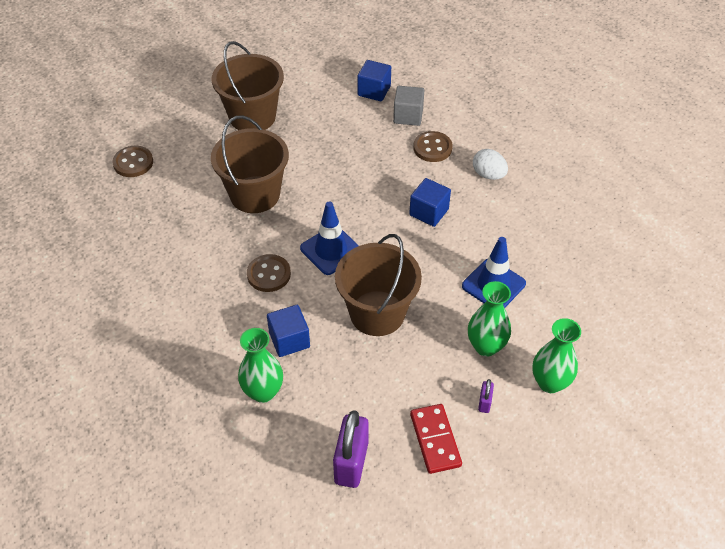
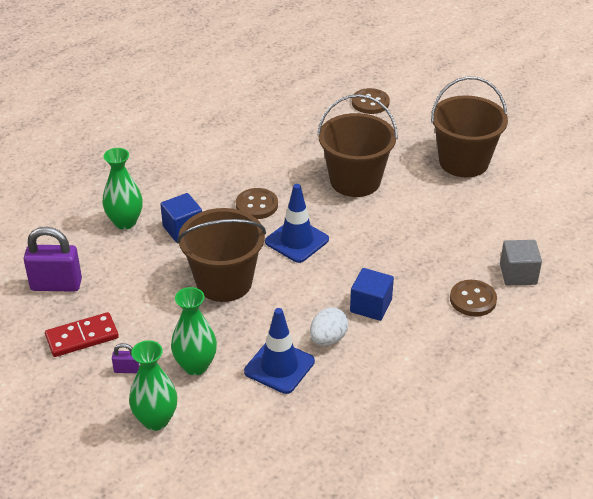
camera: 80 degrees right, 10 degrees down
blue cube [357,60,391,101] -> none
white egg [473,149,508,180] -> white egg moved to [310,307,348,346]

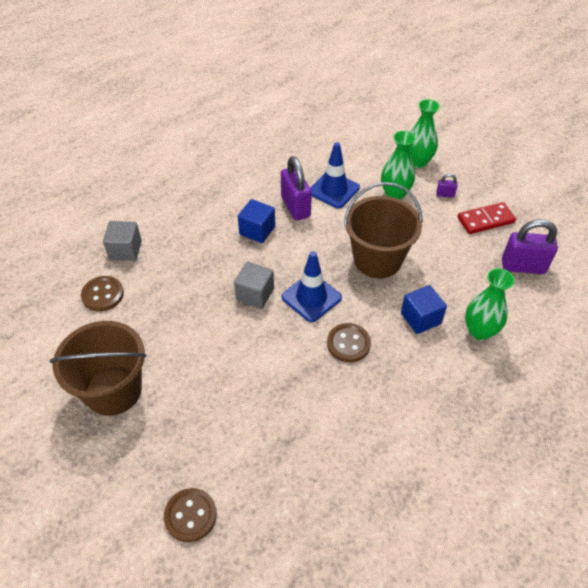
camera: 175 degrees left, 10 degrees up
white egg [310,307,348,346] -> purple padlock [281,156,312,221]
brown bucket [317,94,398,197] -> none
brown button [450,280,497,317] -> brown button moved to [81,276,124,312]
none -> grey cube [234,262,274,309]

